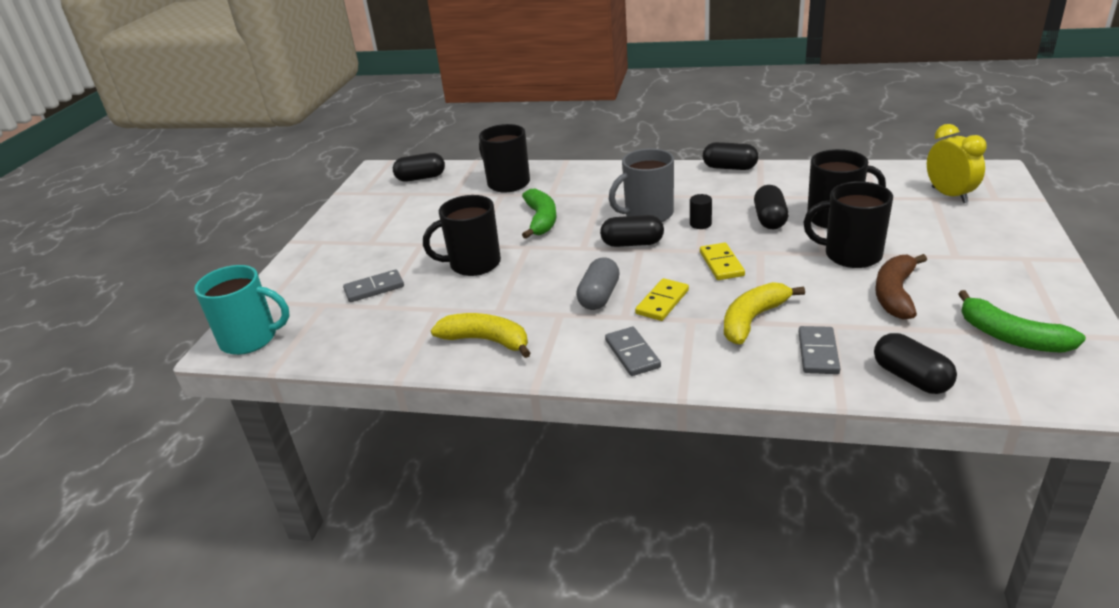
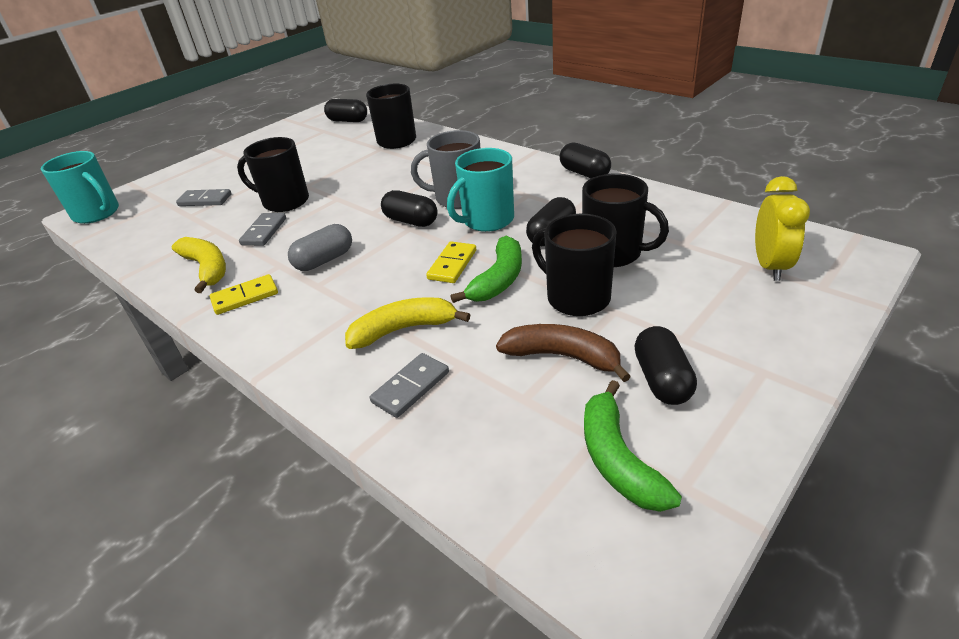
camera: 30 degrees right, 5 degrees up
green banana [522,189,557,239] -> green banana moved to [451,236,522,303]
grey domino [605,327,661,376] -> grey domino moved to [239,213,286,246]
yellow domino [635,278,689,321] -> yellow domino moved to [210,274,278,315]
black cylinder [690,194,712,229] -> turquoise mug [447,148,514,232]
black capsule [874,333,957,394] -> black capsule moved to [634,326,697,405]
brown banana [875,254,927,320] -> brown banana turned 60 degrees clockwise [496,324,631,382]

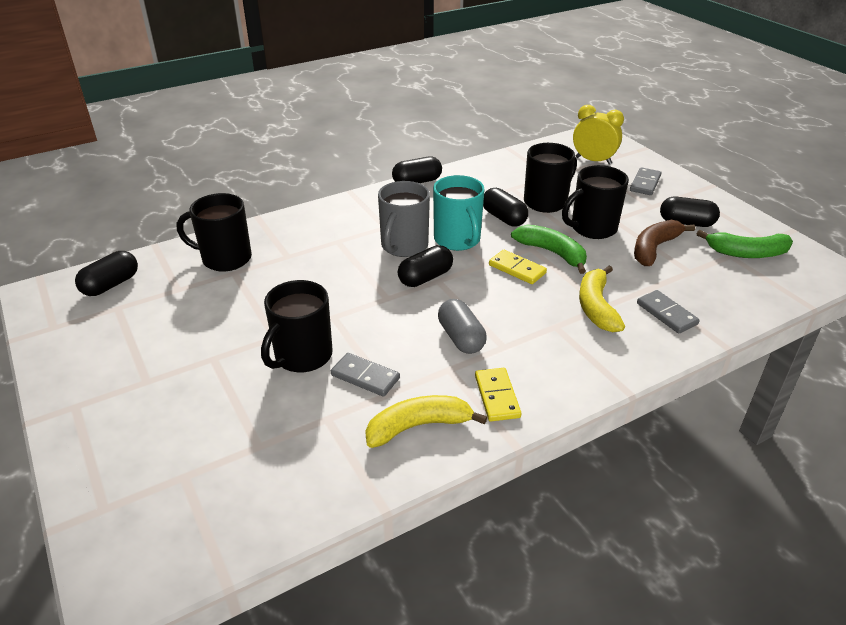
camera: 75 degrees left, 0 degrees up
turquoise mug [41,151,119,224] -> none
grey domino [176,189,232,206] -> grey domino moved to [630,167,661,195]

